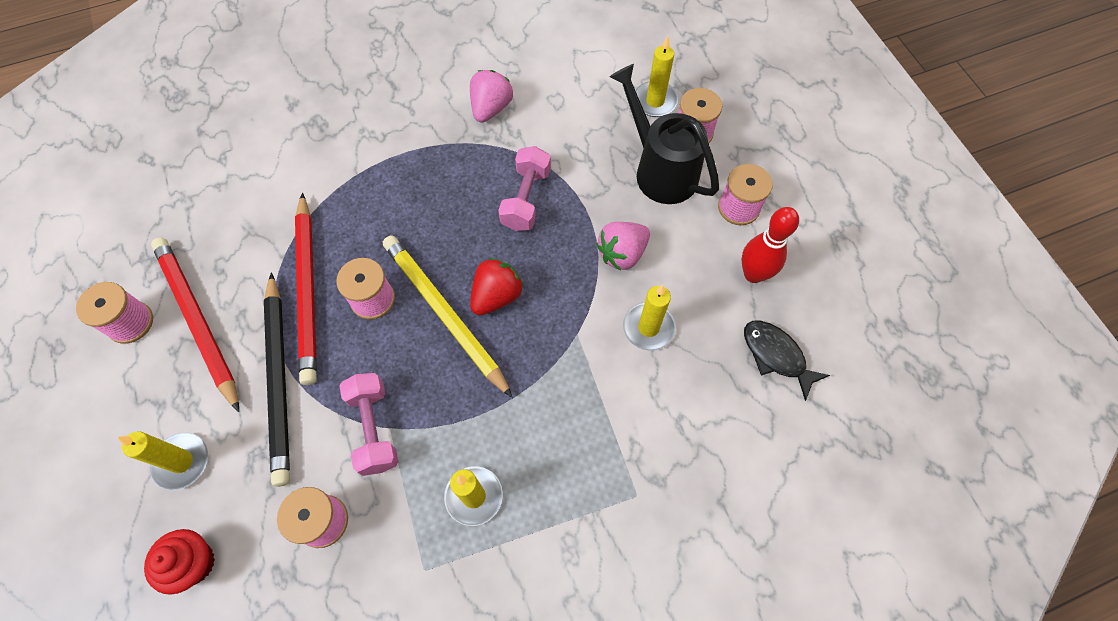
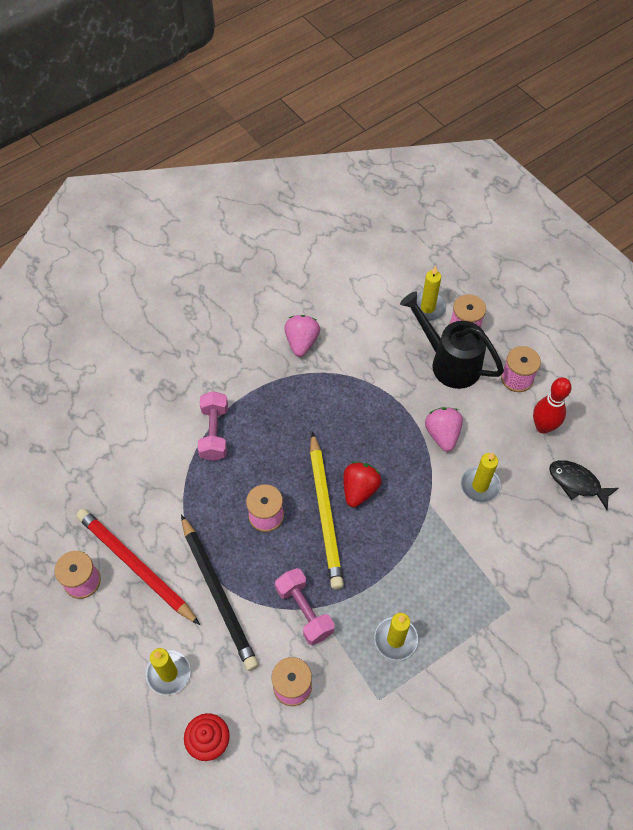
camera: 15 degrees left, 5 degrees down
red pencil [295,193,317,385] -> none
yellow pencil [383,235,513,398] -> yellow pencil turned 135 degrees counterclockwise [310,432,344,589]
pink dumbbell [498,146,551,231] -> pink dumbbell moved to [198,391,228,461]
pink strawberry [596,222,650,271] -> pink strawberry turned 135 degrees clockwise [425,407,463,451]

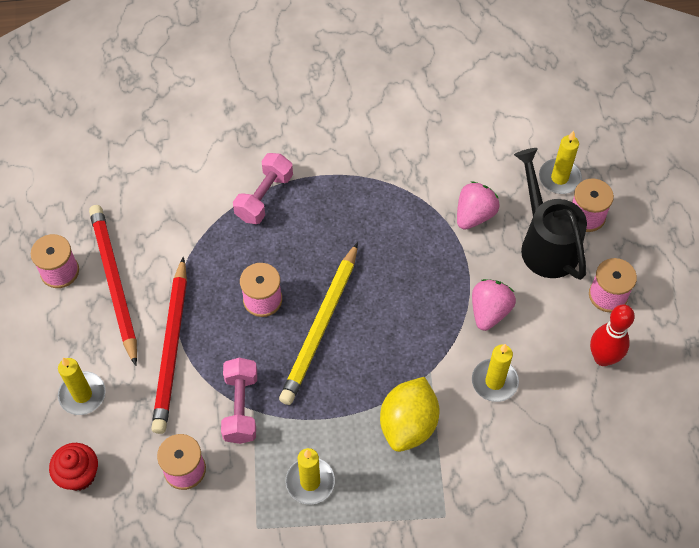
camera: 30 degrees right, 0 degrees up
black pencil [181,514,258,671] -> red pencil [152,257,187,434]
pink strawberry [284,315,320,357] -> pink strawberry moved to [457,182,499,230]
red strawberry [343,462,382,507] -> none
black fish [549,460,619,510] -> none
none -> yellow lemon [380,377,439,452]

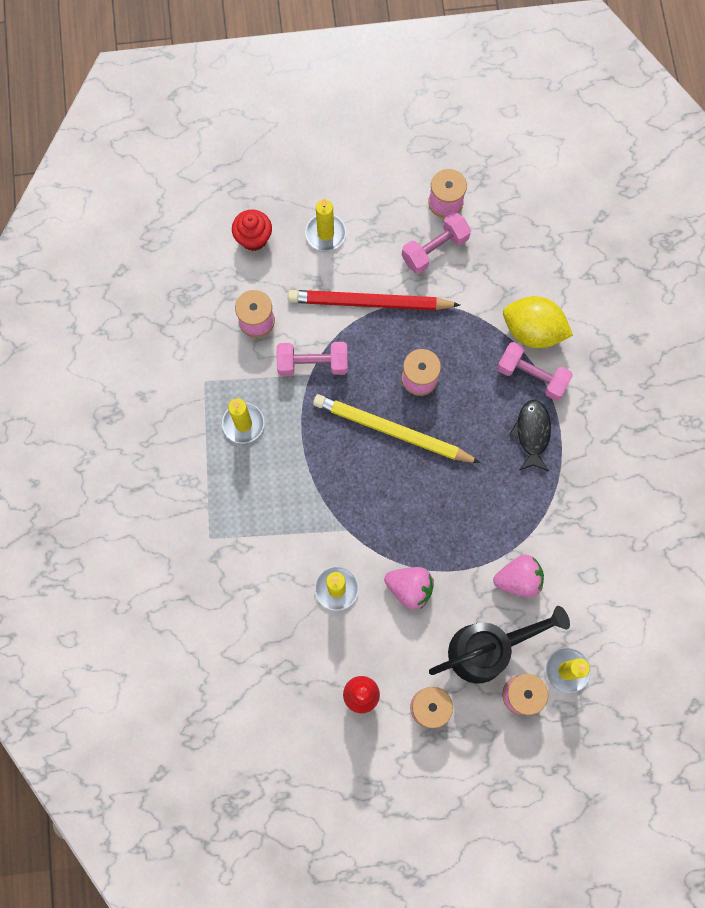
camera: 90 degrees right, 15 degrees up
red pencil [89,205,137,366] -> pink dumbbell [402,212,471,274]
yellow lemon [380,377,439,452] -> yellow lemon moved to [503,296,573,348]
pink strawberry [457,182,499,230] -> pink strawberry turned 45 degrees counterclockwise [493,555,544,598]
none -> black fish [510,400,551,471]

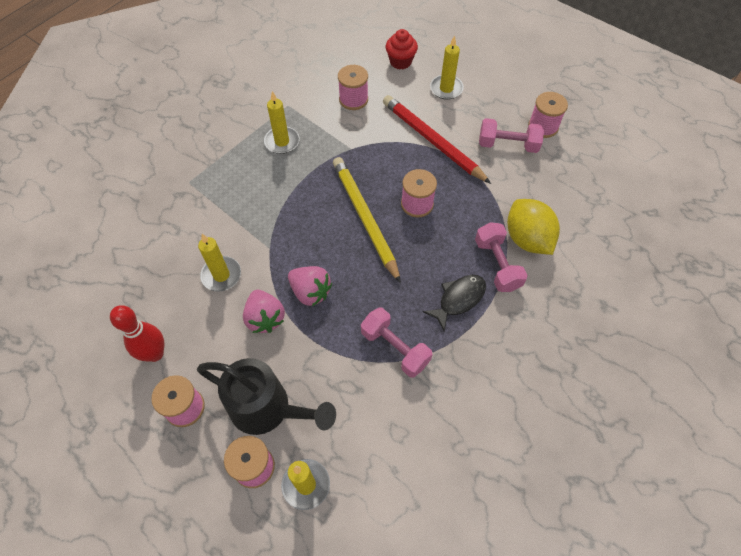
camera: 45 degrees right, 15 degrees down
pink dumbbell [276,342,348,376] -> pink dumbbell moved to [361,308,433,378]
pink strawberry [493,555,544,598] -> pink strawberry moved to [288,266,332,306]

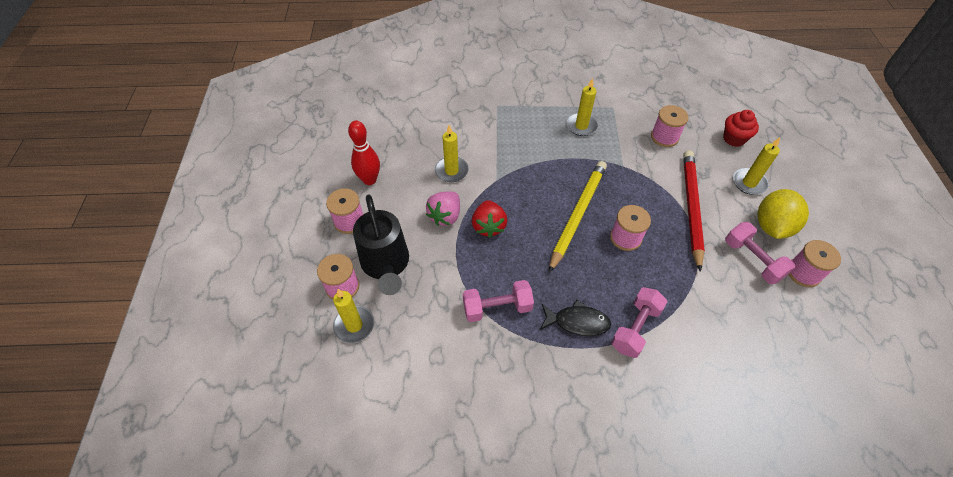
camera: 50 degrees right, 5 degrees down
pink strawberry [288,266,332,306] -> red strawberry [472,200,508,238]
pink dumbbell [361,308,433,378] -> pink dumbbell turned 75 degrees clockwise [463,280,534,322]
yellow lemon [507,199,560,255] -> yellow lemon moved to [757,189,809,239]

